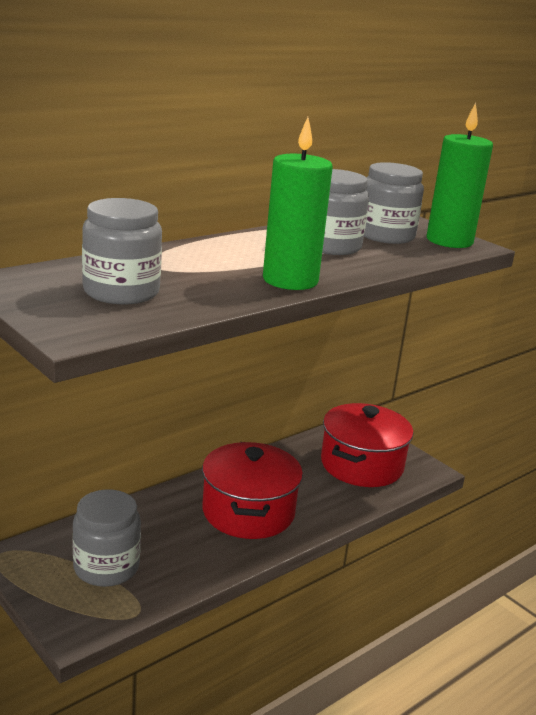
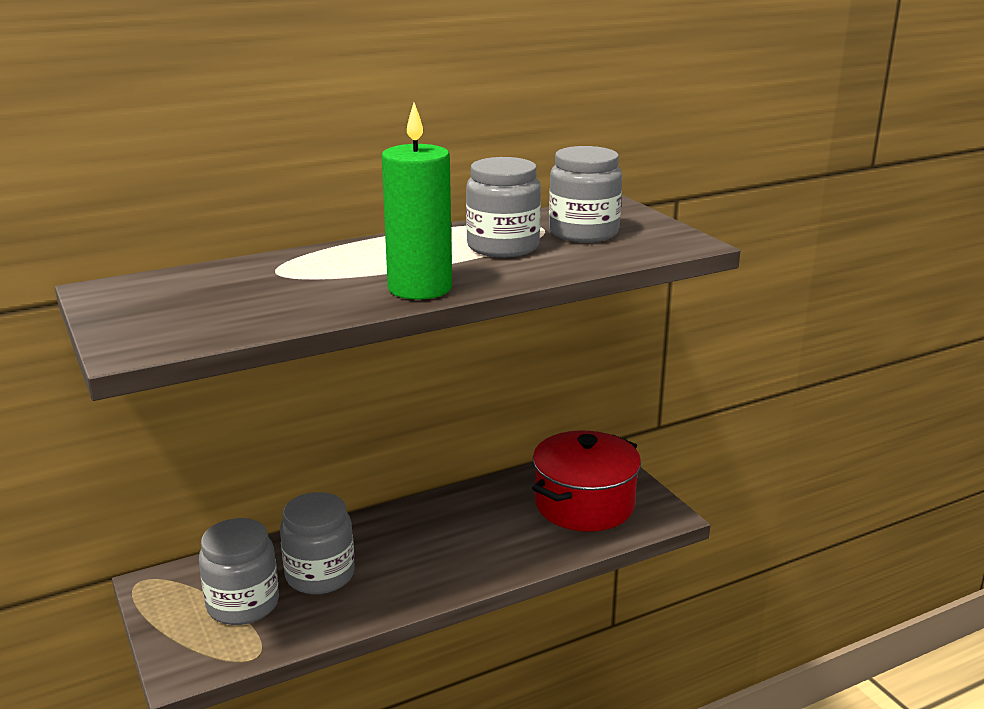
camera: 15 degrees right, 0 degrees up
grey jar [82,198,162,305] -> grey jar moved to [280,492,355,594]
red pot [202,442,303,539] -> none
green candle [427,103,493,248] -> none

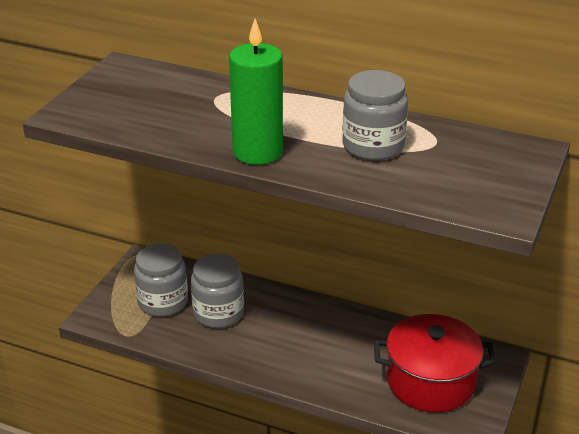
camera: 50 degrees right, 10 degrees up
grey jar [549,146,622,242] -> none

